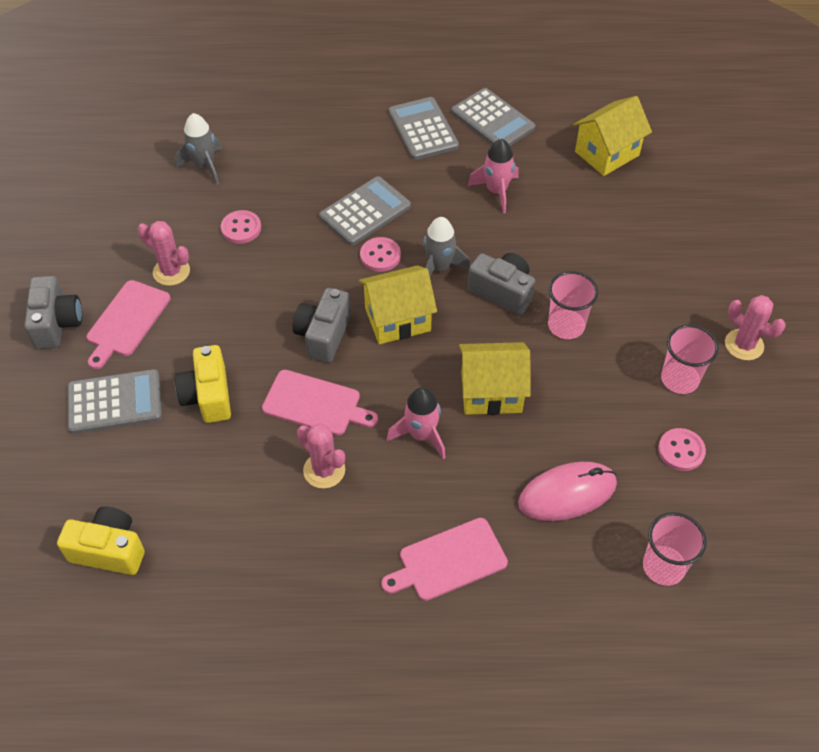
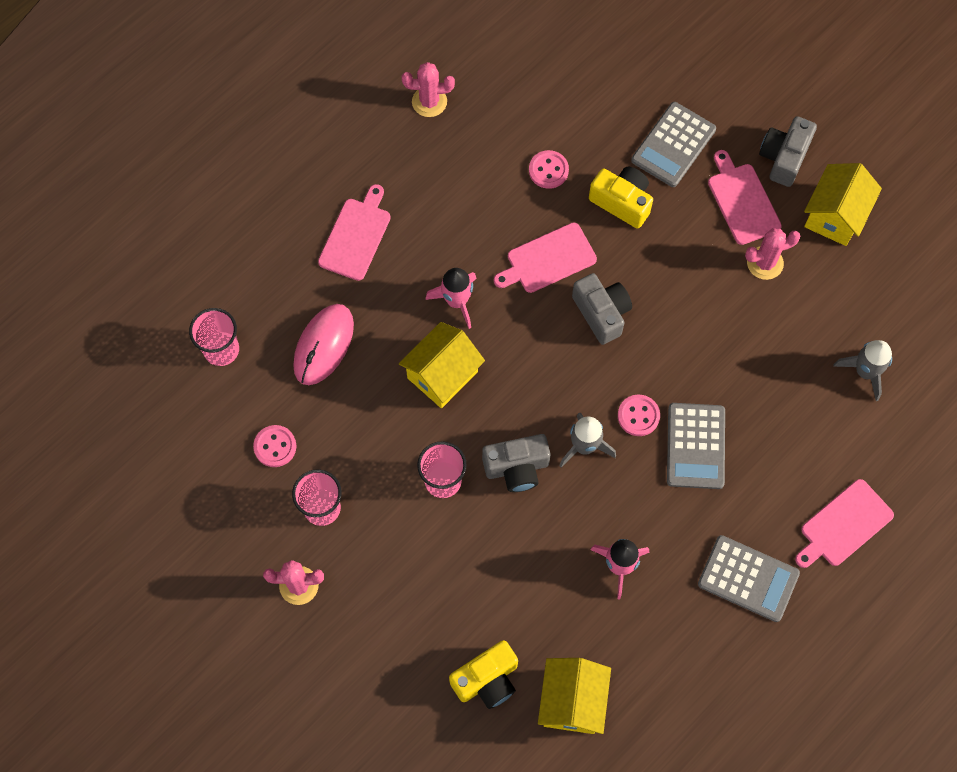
camera: 135 degrees right, 15 degrees up
grey camera [24,276,82,349] -> grey camera turned 75 degrees clockwise [759,116,817,187]
yellow camera [57,506,145,575] -> yellow camera moved to [449,640,518,709]
pink button [221,210,261,244] -> pink button moved to [529,150,569,189]
pink cactus [297,423,345,488] -> pink cactus moved to [402,62,455,117]
yellow house [359,265,437,344] -> yellow house moved to [804,163,882,246]
grey calculator [451,88,535,146] -> none
none -> pink cutting board [795,479,894,568]

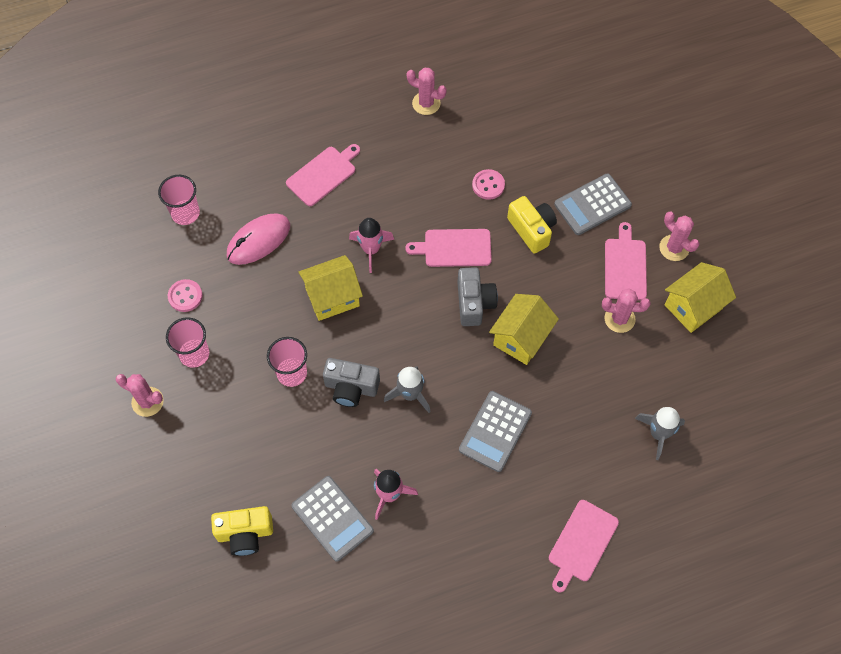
camera: 25 degrees right, 5 degrees down
yellow house [538,658,611,734] -> yellow house moved to [489,294,559,365]
pink button [618,394,660,436] -> none
grey calculator [698,535,800,622] -> grey calculator moved to [291,476,374,562]
grey camera [759,116,817,187] -> pink cactus [659,212,699,261]
pink cutting board [795,479,894,568] -> pink cutting board turned 45 degrees counterclockwise [549,500,619,592]

